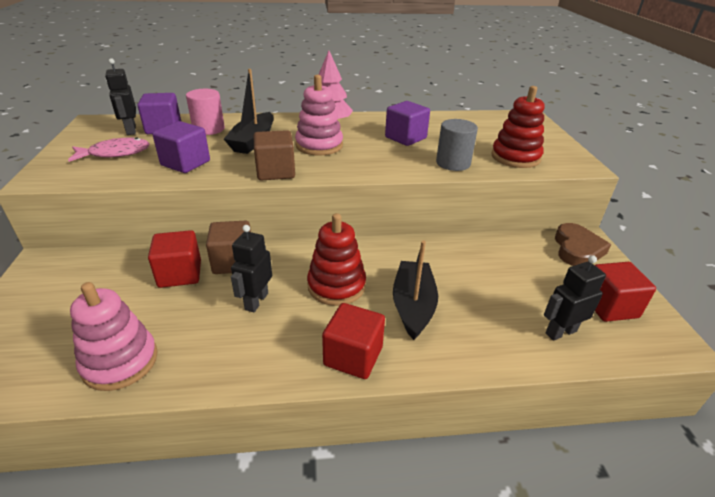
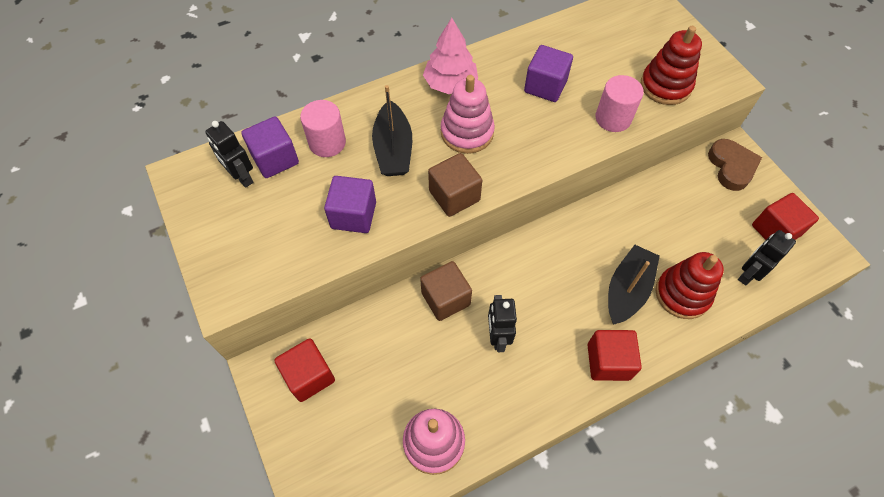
camera: 20 degrees left, 25 degrees up
pink fish [68,137,150,162] -> none
red cube [148,230,201,288] -> red cube moved to [274,338,335,402]
red stacking toy [307,213,366,306] -> red stacking toy moved to [655,252,724,319]
black boat [393,241,438,340] -> black boat turned 45 degrees clockwise [608,245,660,325]
grey cylinder [436,119,478,171] -> pink cylinder [596,75,644,132]

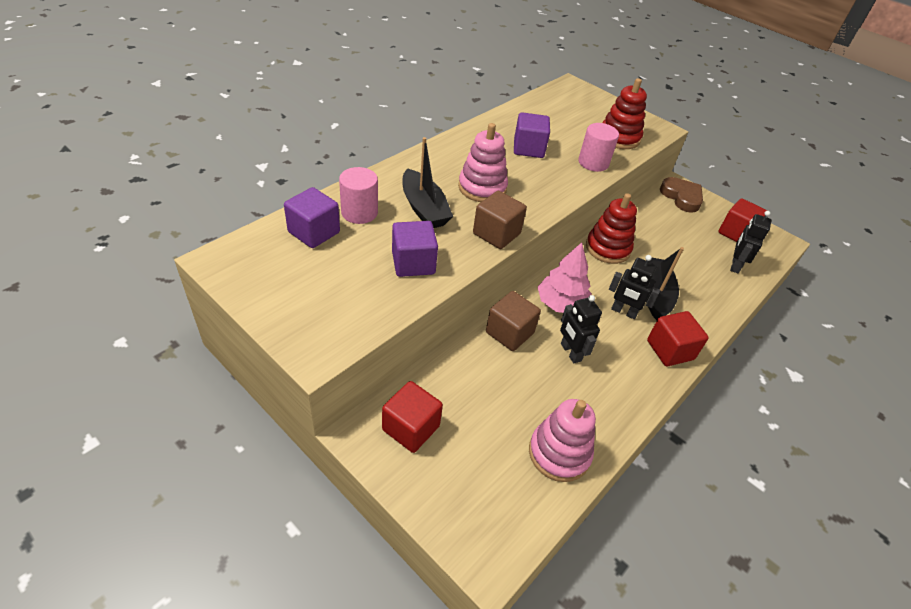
camera: 25 degrees left, 15 degrees down
black robot [205,121,253,188] -> black robot moved to [609,255,660,319]
pink tree [423,18,478,94] -> pink tree moved to [538,243,592,313]
red stacking toy [655,252,724,319] -> red stacking toy moved to [586,193,637,264]

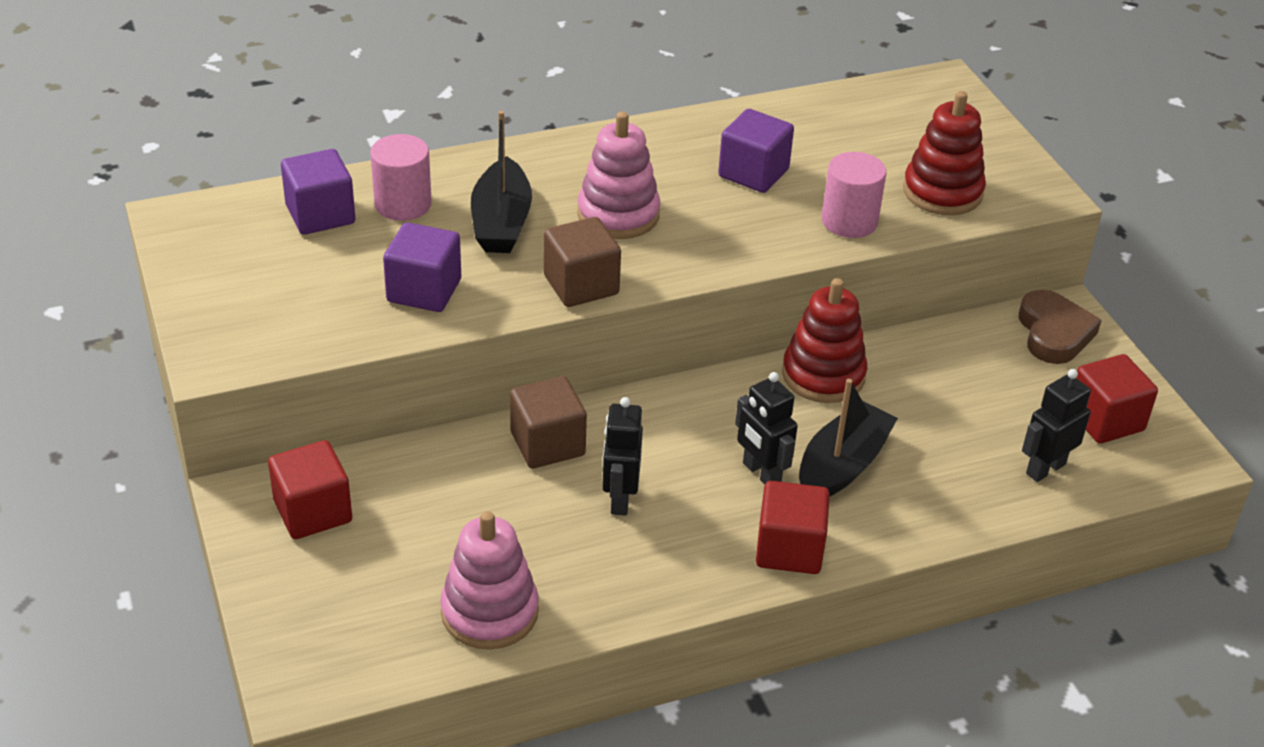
camera: 30 degrees right, 5 degrees down
pink tree [538,243,592,313] -> none

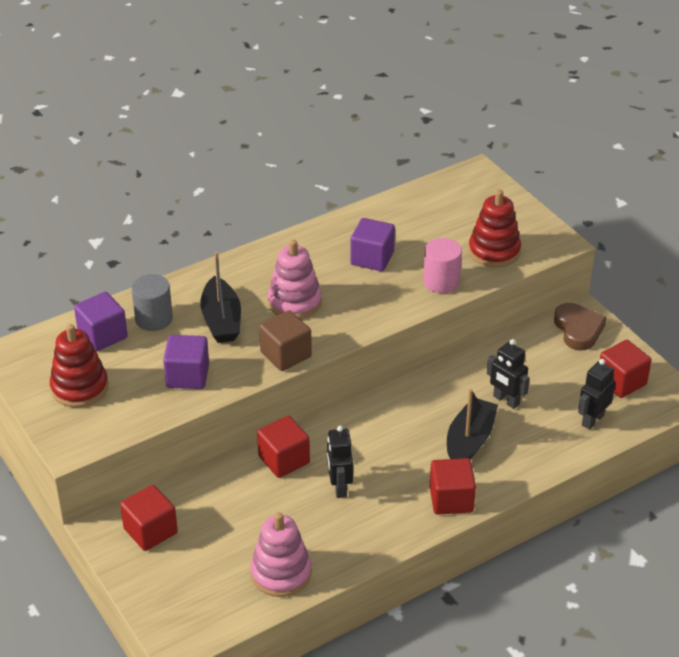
camera: 10 degrees left, 0 degrees up
pink cylinder [370,134,432,221] -> grey cylinder [131,274,173,331]
brown cube [510,376,587,468] -> red cube [257,416,310,478]
black robot [735,372,798,485] -> black robot moved to [487,339,529,409]
red stacking toy [782,278,867,403] -> red stacking toy moved to [50,324,108,408]

